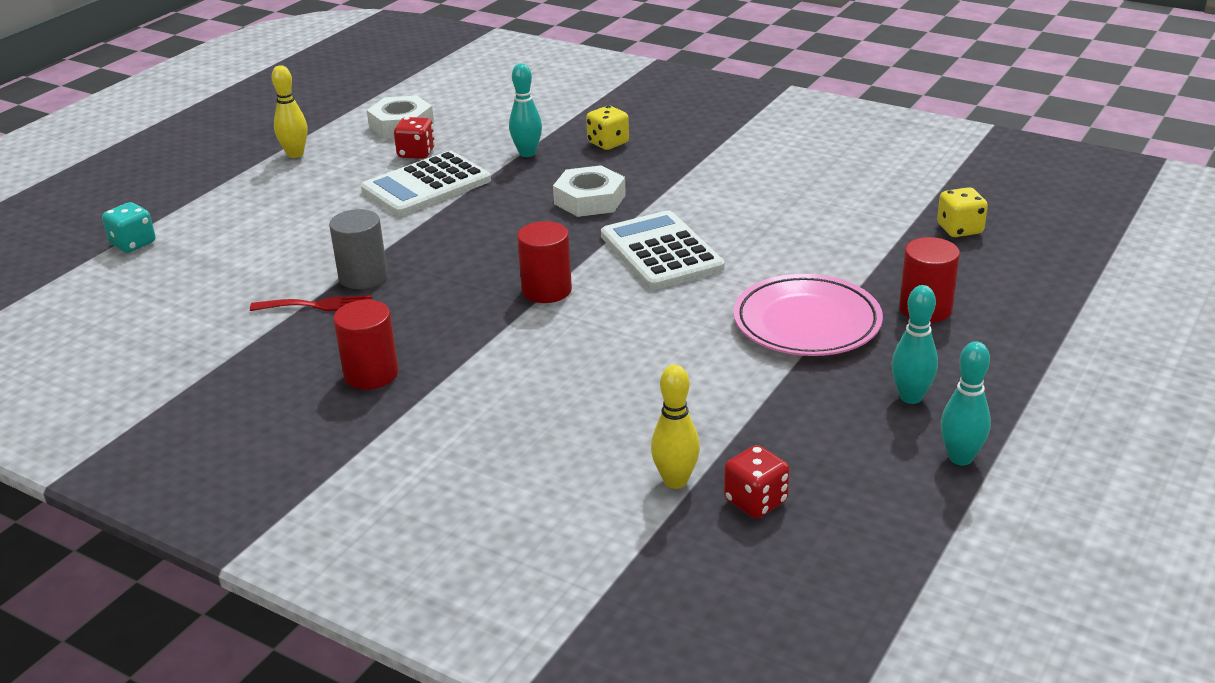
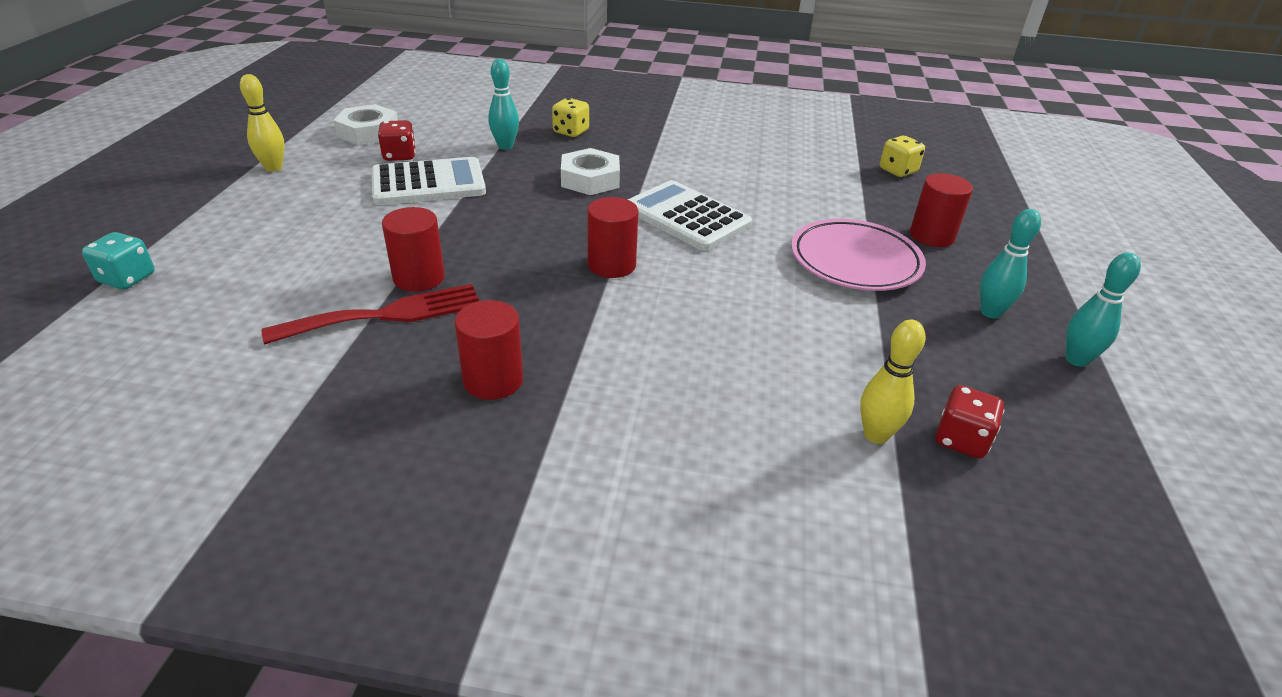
camera: 25 degrees left, 5 degrees up
red fork [250,295,372,311] -> red fork [262,284,479,344], size x1.60
grey cylinder [329,209,388,289] -> red cylinder [382,207,445,292]
white calculator [361,151,491,216] -> white calculator turned 135 degrees counterclockwise [371,157,486,205]

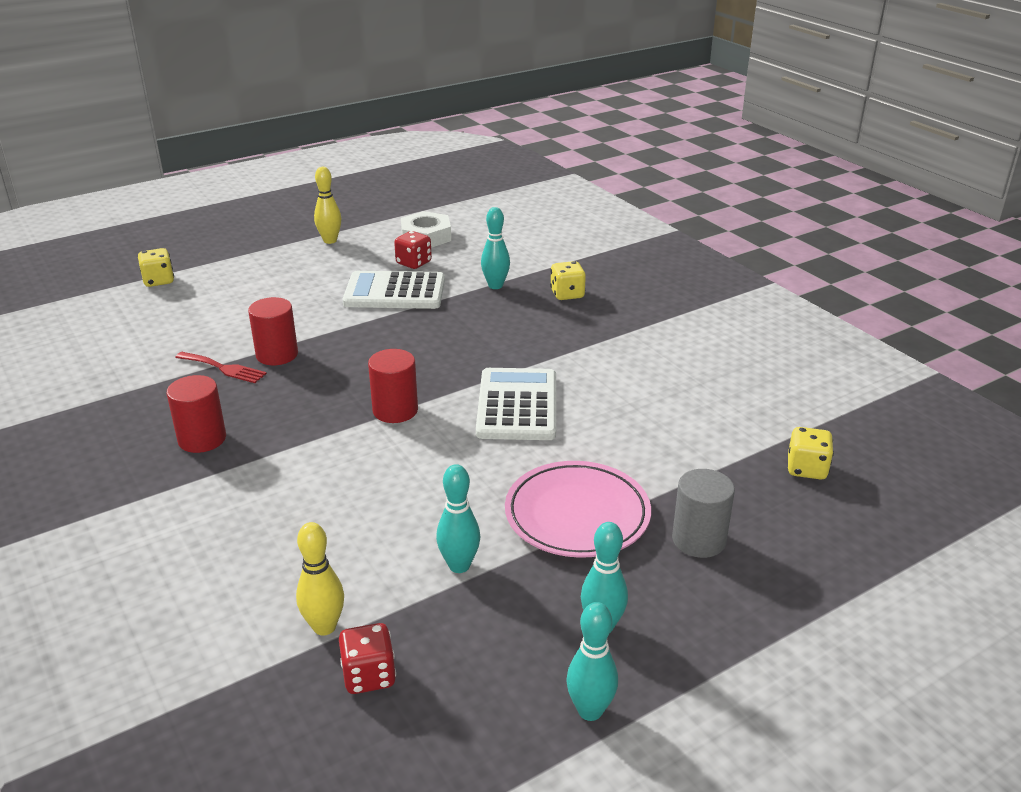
camera: 50 degrees right, 5 degrees down
turquoise dice [82,232,155,289] -> yellow dice [138,248,174,287]
red fork [262,284,479,344] -> red fork [175,352,267,383], size x0.62
white calculator [371,157,486,205] -> white calculator turned 150 degrees clockwise [343,271,445,309]
white nut [561,148,620,195] -> none
red cylinder [910,173,973,247] -> grey cylinder [672,469,735,558]
none -> turquoise bowling pin [436,464,480,573]

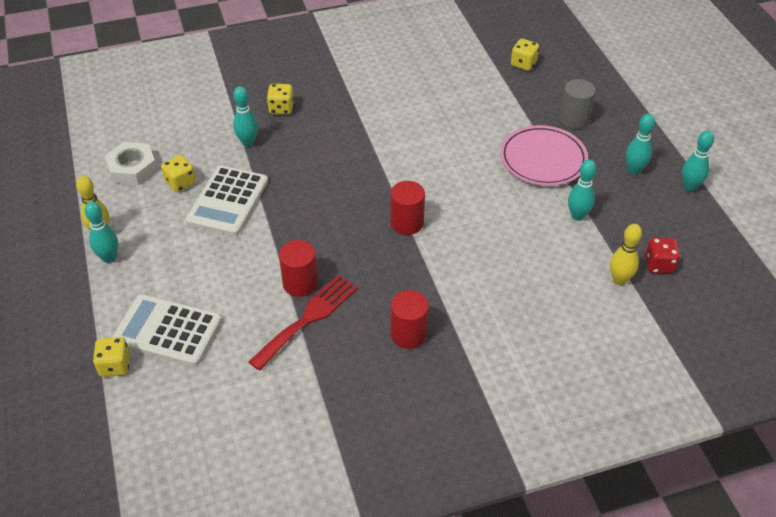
camera: 75 degrees left, 15 degrees up
red fork [175,352,267,383] -> red fork [248,275,358,371], size x1.60
red dice [394,231,432,269] -> yellow dice [161,155,196,192]
white calculator [476,368,556,440] -> white calculator moved to [112,294,222,366]
none -> turquoise bowling pin [85,202,118,263]

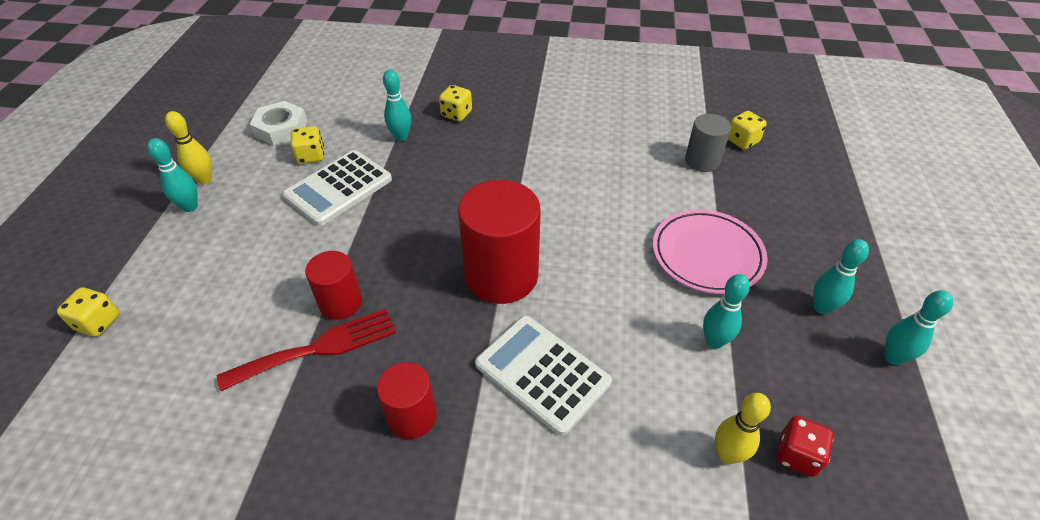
camera: 25 degrees right, 0 degrees up
white calculator [112,294,222,366] -> white calculator moved to [475,315,612,436]
red cylinder [391,181,425,235] -> red cylinder [458,180,541,304], size x1.79
grey cylinder [560,79,596,129] -> grey cylinder moved to [685,114,731,172]

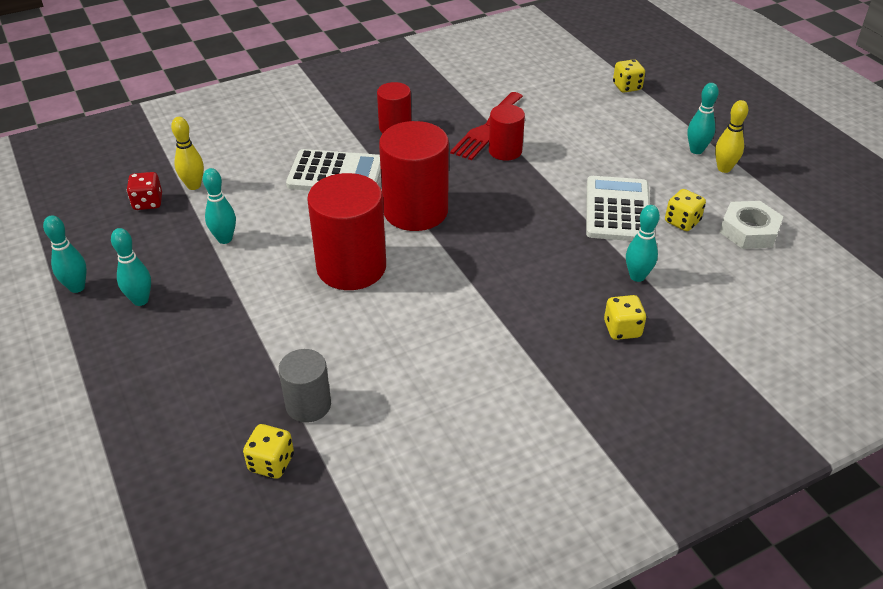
camera: 145 degrees right, 5 degrees down
pink plate [653,209,768,294] -> none
none -> red cylinder [307,173,386,290]

